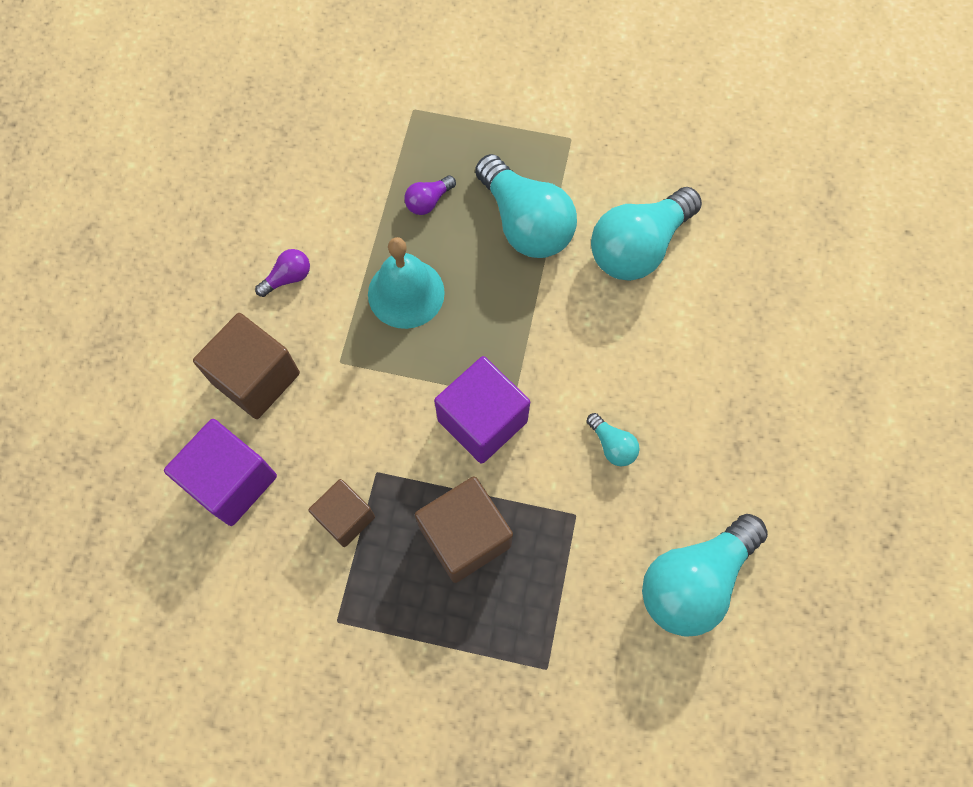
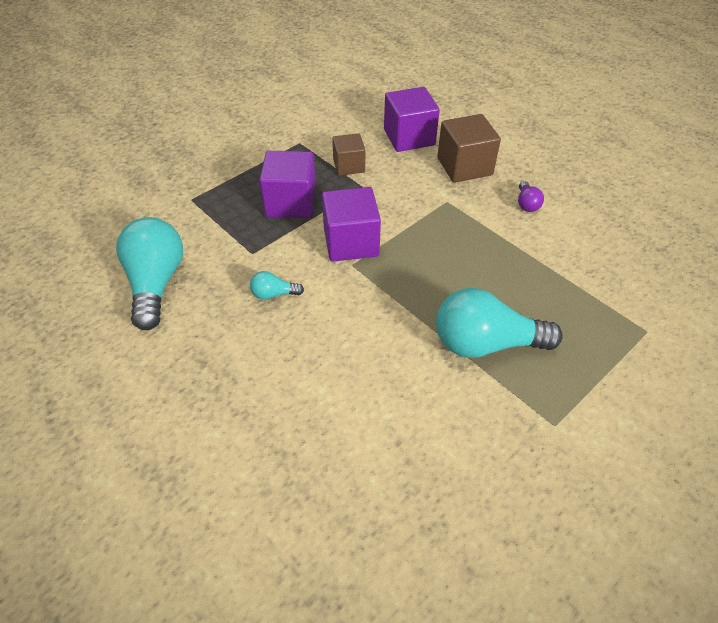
camera: 125 degrees right, 20 degrees down
turquoise bell [368,237,445,329] -> none
purple light bulb [405,175,456,215] -> none
brown cube [415,476,513,583] -> purple cube [259,151,316,218]
turquoise light bulb [591,187,702,281] -> none

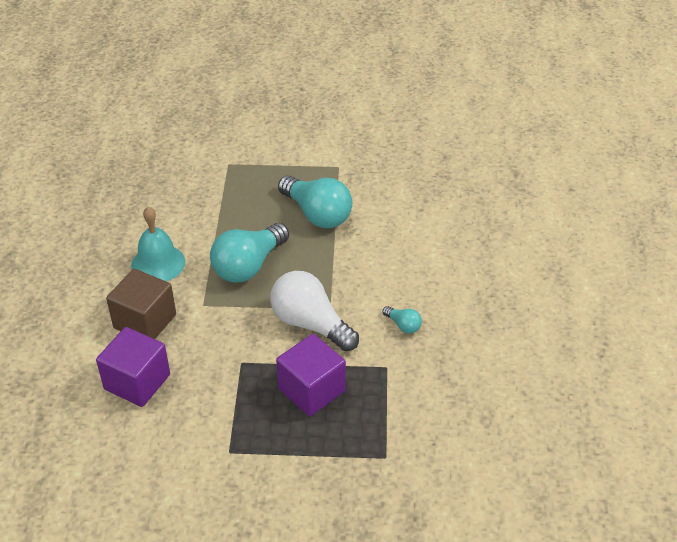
camera: 135 degrees left, 5 degrees down
turquoise light bulb [116,217,183,330] -> turquoise light bulb moved to [210,223,289,283]
purple cube [322,187,381,262] -> white light bulb [270,271,359,351]
brown cube [332,133,365,176] -> none
purple light bulb [518,181,544,212] -> turquoise bell [131,207,185,281]

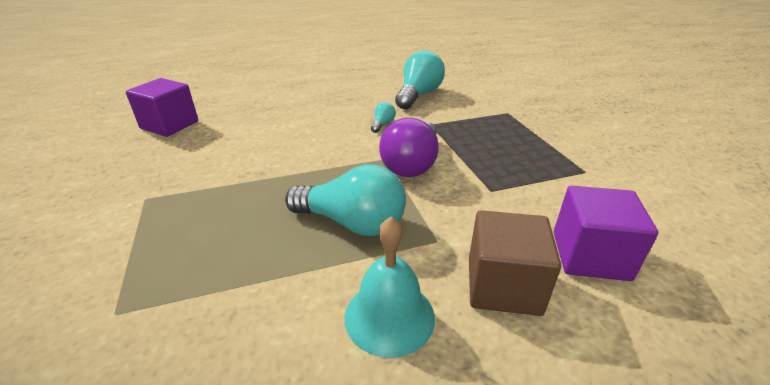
camera: 110 degrees left, 10 degrees down
white light bulb [270,271,359,351] -> purple light bulb [379,118,438,177]
purple cube [276,334,346,416] -> purple cube moved to [126,78,198,137]
turquoise light bulb [278,176,352,228] -> turquoise light bulb moved to [395,50,445,109]

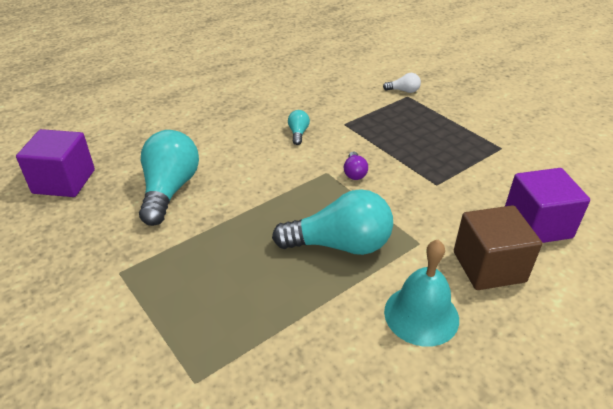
camera: 20 degrees left, 5 degrees up
purple light bulb [379,118,438,177] -> purple light bulb [344,151,368,180], size x0.45
turquoise light bulb [395,50,445,109] -> turquoise light bulb moved to [139,130,199,226]
none -> white light bulb [383,73,421,93]

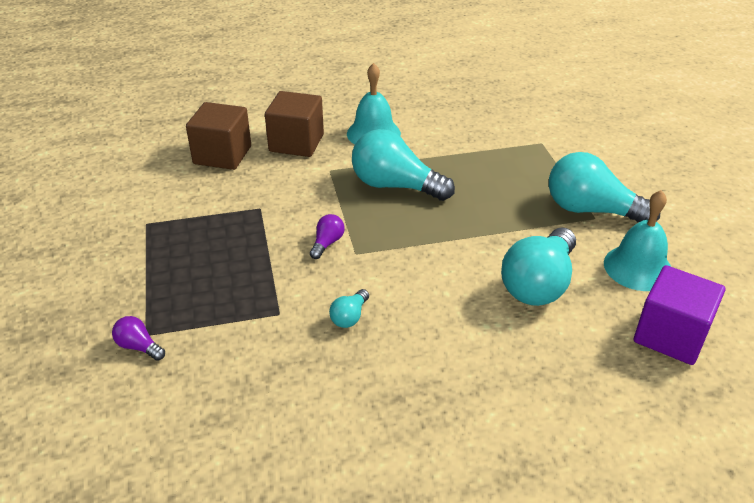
camera: 155 degrees left, 0 degrees up
white light bulb [383,73,421,93] -> purple light bulb [112,316,165,361]
purple cube [505,168,590,243] -> brown cube [186,102,251,170]
none -> turquoise light bulb [549,152,661,223]
none -> turquoise bell [604,190,671,291]

